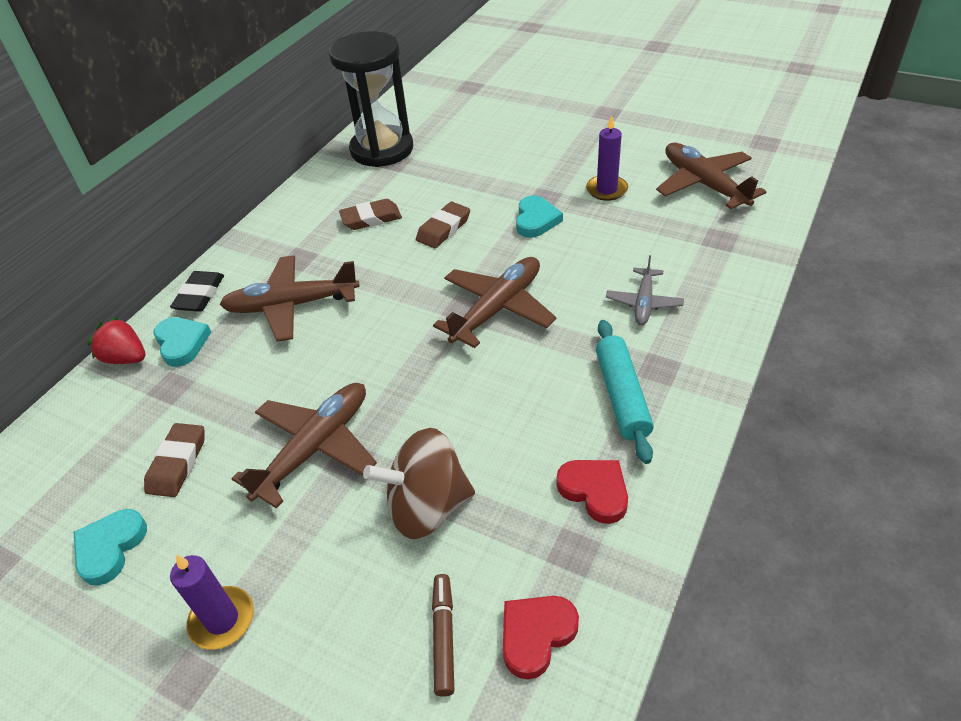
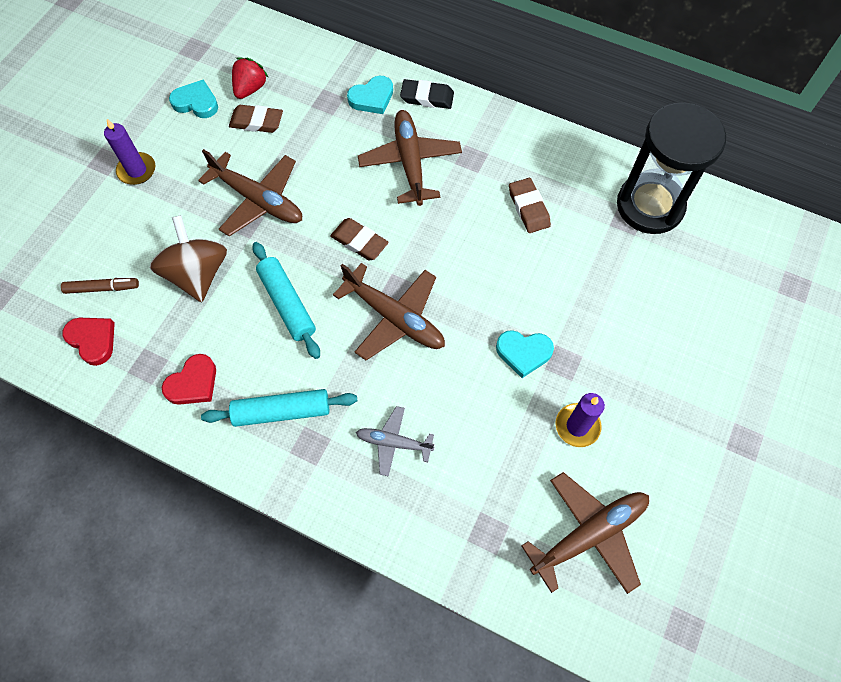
camera: 85 degrees right, 20 degrees up
red strawberry [87,317,145,364] -> red strawberry moved to [232,57,269,99]
brown eraser [416,202,470,248] -> brown eraser moved to [330,218,389,260]
none -> turquoise rolling pin [252,242,320,359]

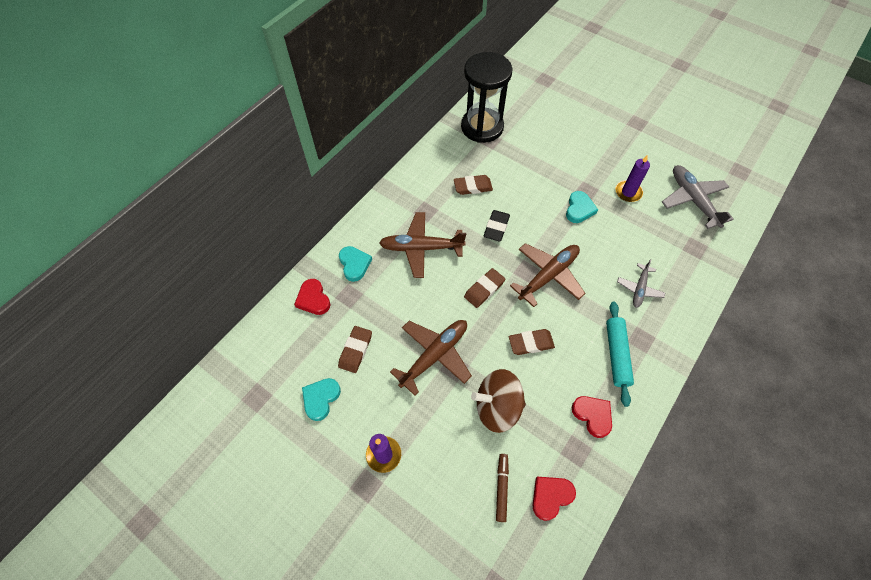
camera: 80 degrees left, 5 degrees down
red strawberry [232,57,269,99] -> none
turquoise rolling pin [252,242,320,359] -> brown eraser [509,329,555,355]
black eraser [400,79,454,109] -> black eraser moved to [484,210,510,241]
brown plane [521,472,649,594] -> grey plane [662,165,734,229]
none -> red heart [294,279,330,315]

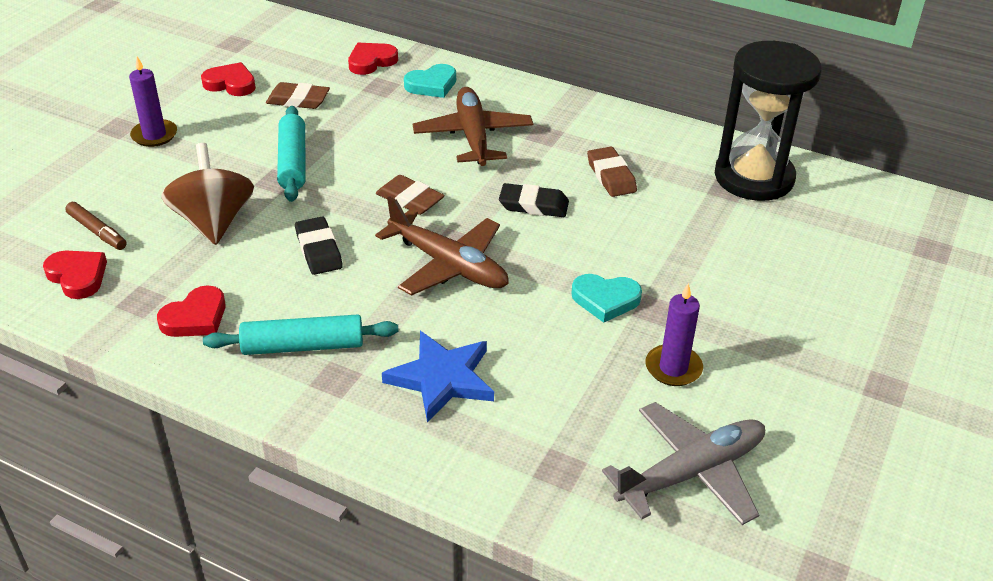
camera: 80 degrees right, 20 degrees down
turquoise heart [302,378,341,421] -> red heart [201,62,256,96]
brown plane [390,320,472,396] -> turquoise rolling pin [277,106,306,202]
brown marker [496,454,509,522] -> brown marker turned 45 degrees clockwise [65,202,127,250]
brown eraser [509,329,555,355] -> black eraser [295,217,343,275]
grey plane [617,259,665,308] -> blue star [382,331,494,423]

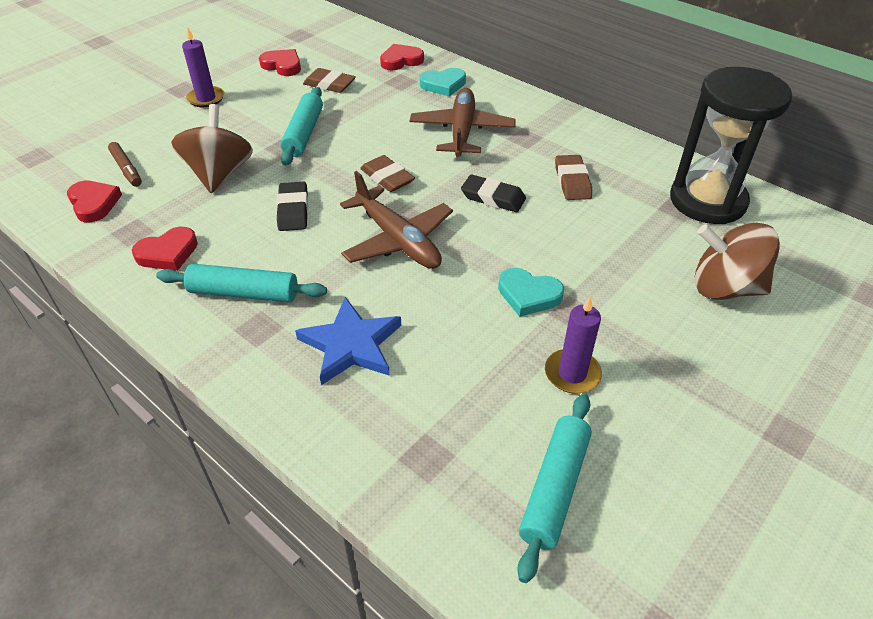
camera: 15 degrees right, 5 degrees up
grey plane [602,402,765,525] -> turquoise rolling pin [517,394,592,583]
none -> brown spinning top [695,223,780,300]

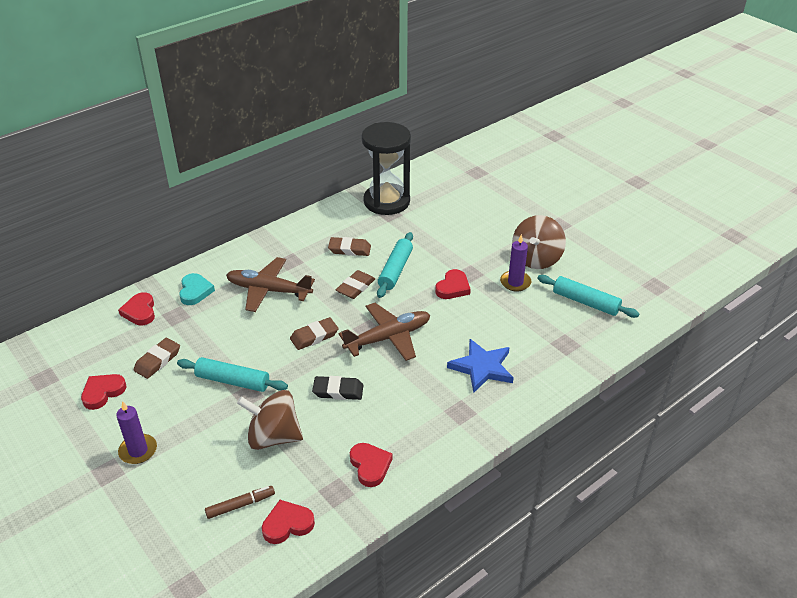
camera: 80 degrees left, 5 degrees down
turquoise rolling pin [156,264,327,303] -> turquoise rolling pin moved to [377,232,413,298]
black eraser [461,174,526,212] -> brown eraser [336,270,375,299]
turquoise heart [498,268,564,317] -> red heart [435,269,471,299]
brown spinning top [695,223,780,300] -> brown spinning top moved to [512,215,566,269]

